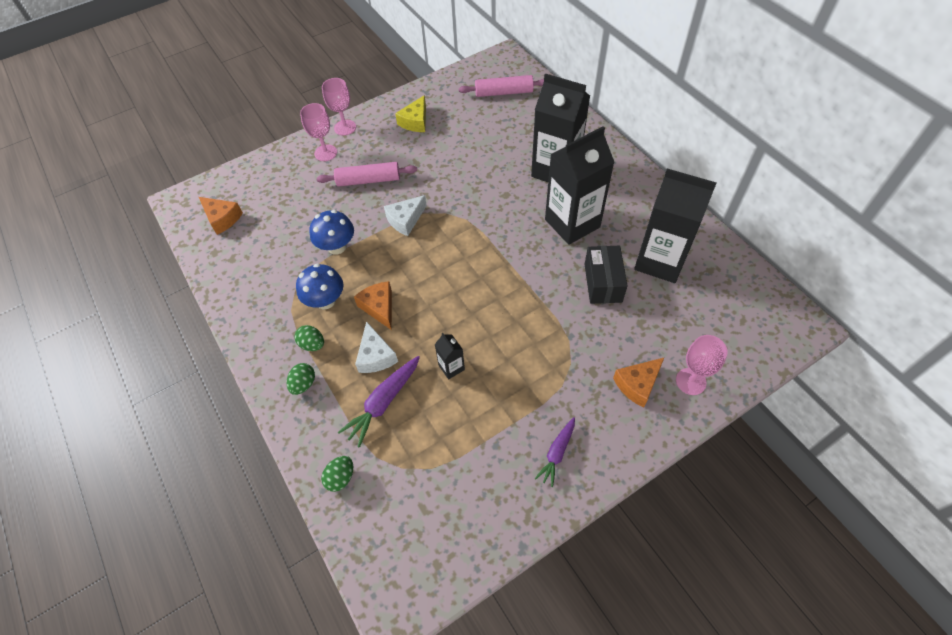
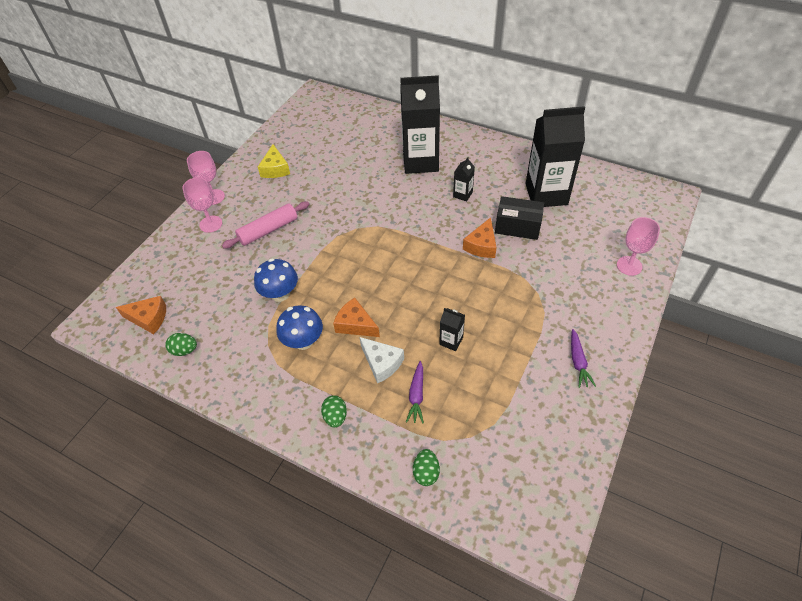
camera: 30 degrees left, 5 degrees down
green egg [294,325,324,351] -> green egg moved to [165,333,197,356]
purple carrot [338,356,420,448] -> purple carrot [406,361,424,424], size x0.66
white cheese [384,195,427,236] -> none
pink rolling pin [459,75,544,97] -> none
black carton [545,126,615,245] -> black carton [453,157,475,201], size x0.42
black box [584,246,628,304] -> black box turned 45 degrees counterclockwise [495,196,544,240]
orange cheese [613,358,664,408] -> orange cheese moved to [463,217,497,258]

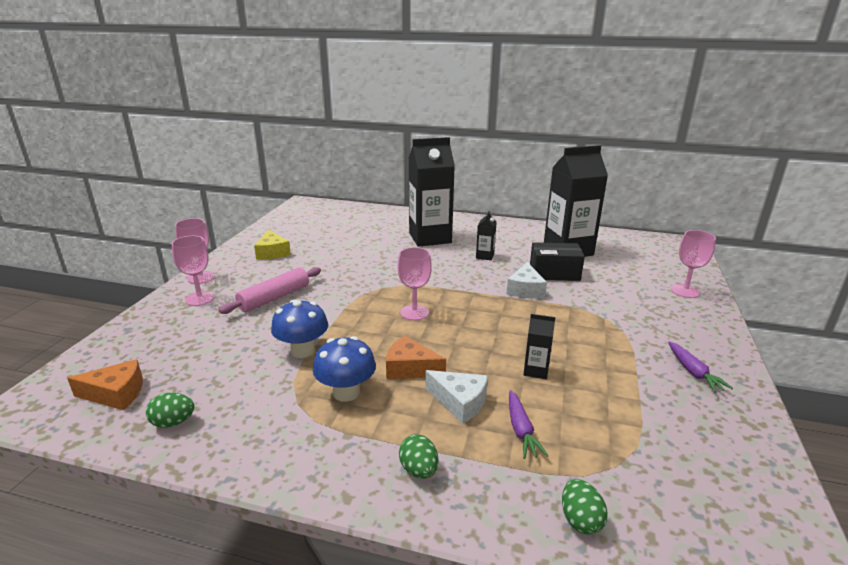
camera: 15 degrees left, 25 degrees down
orange cheese [463,217,497,258] -> white cheese [506,262,547,298]
none -> pink goblet [398,247,432,320]

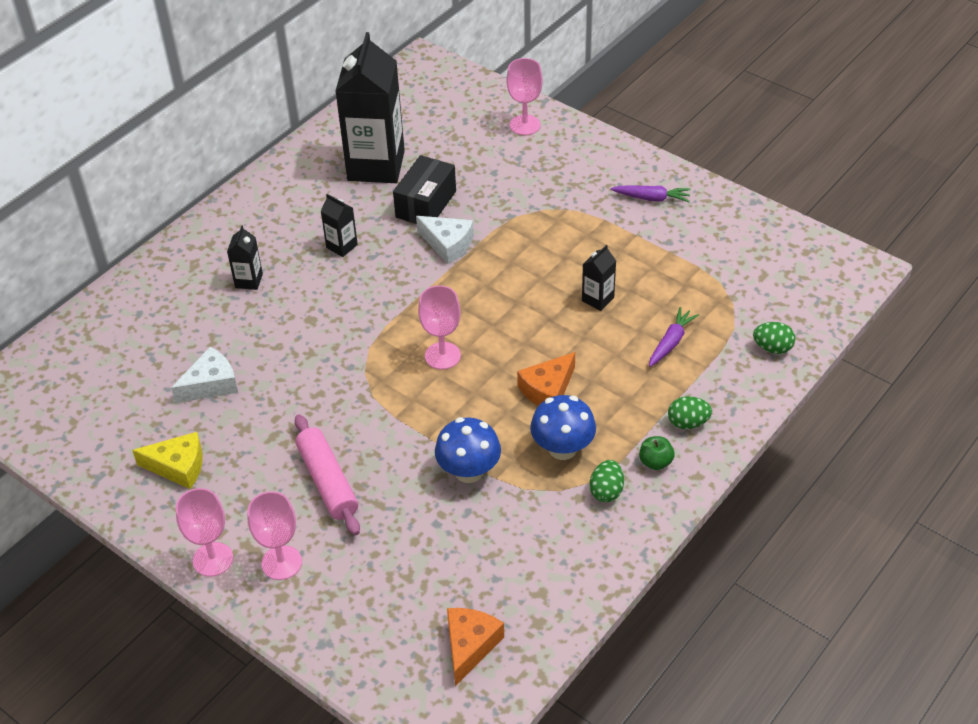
camera: 65 degrees left, 20 degrees up
green egg [146,393,194,428] -> green egg moved to [590,460,624,502]
black carton [408,137,455,247] -> black carton [227,225,263,290], size x0.42
white cheese [425,370,488,424] -> white cheese moved to [171,347,238,403]
purple carrot [509,390,549,459] -> purple carrot turned 75 degrees counterclockwise [649,307,699,367]
none -> green apple [639,436,675,470]

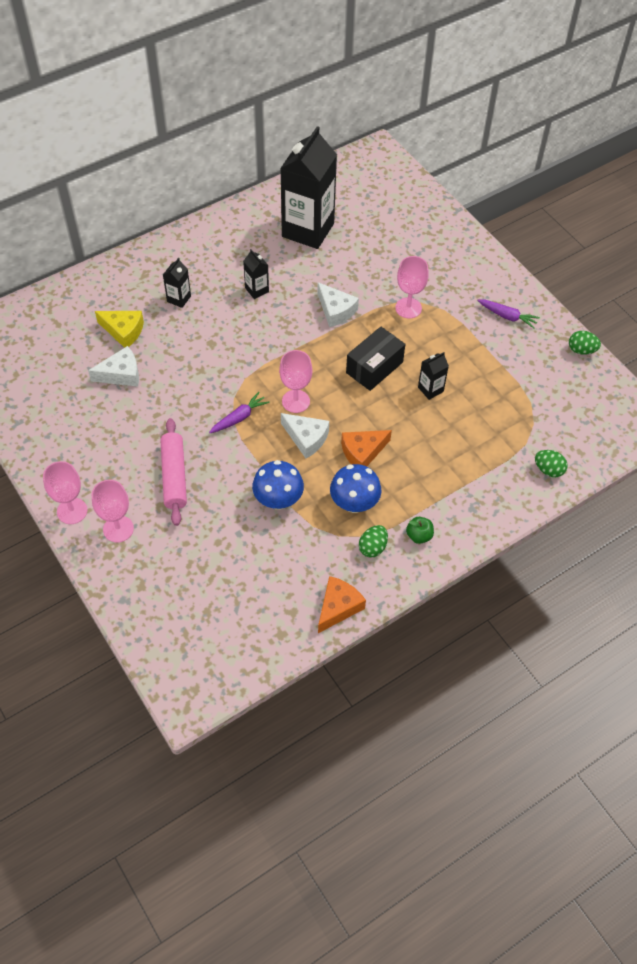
camera: 15 degrees right, 10 degrees up
yellow cheese [132,432,203,489] -> yellow cheese moved to [95,311,144,348]
black box [393,155,456,224] -> black box moved to [346,327,405,391]
orange cheese [447,608,504,686] -> orange cheese moved to [318,576,366,633]
pink goblet [507,58,543,135] -> pink goblet moved to [395,256,429,318]
purple carrot [649,307,699,367] -> purple carrot moved to [209,392,269,433]
green egg [668,396,712,429] -> green egg moved to [569,331,601,355]
none -> white cheese [281,413,329,458]

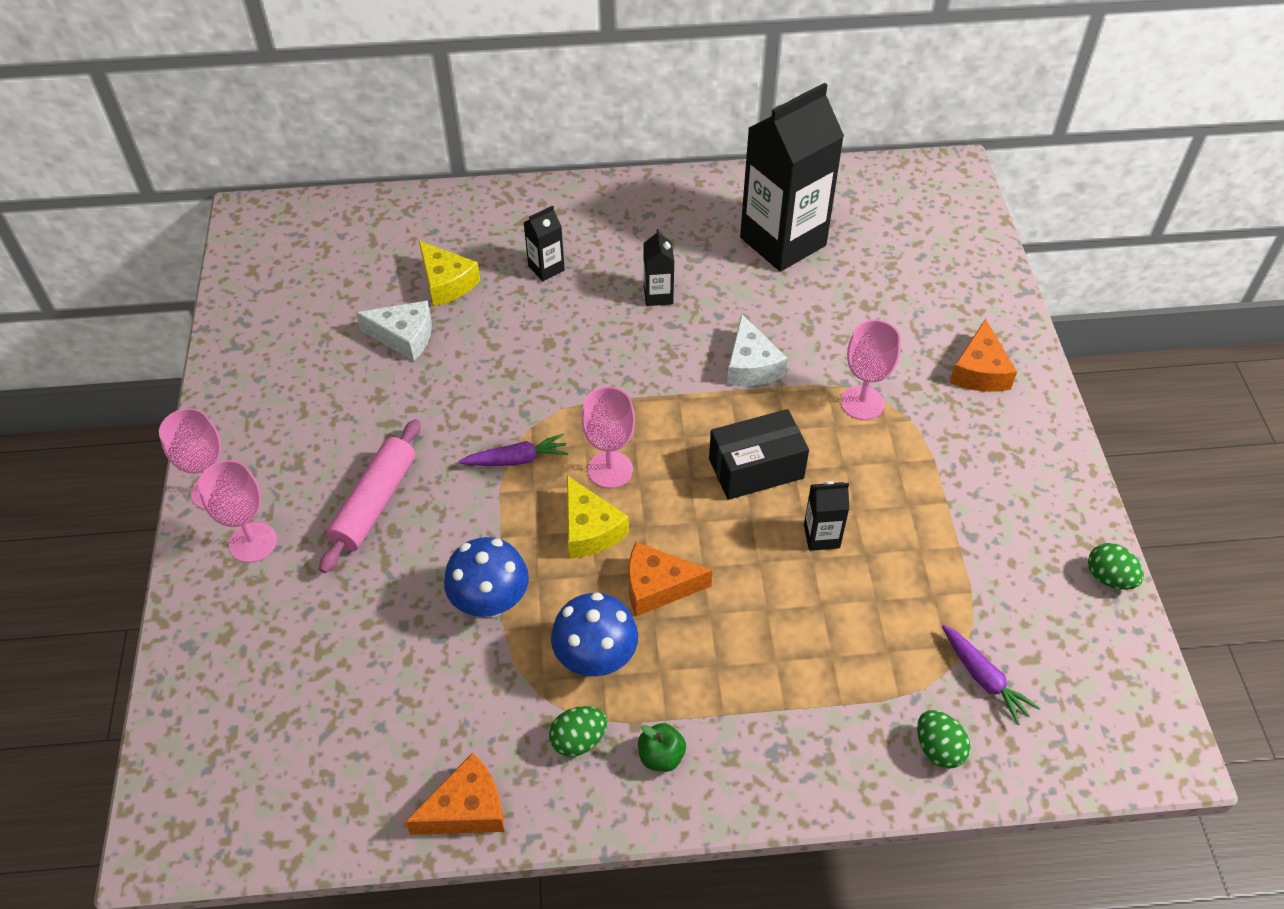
camera: 30 degrees right, 5 degrees down
white cheese [281,413,329,458] -> yellow cheese [567,475,629,559]
purple carrot [477,300,540,329] -> purple carrot moved to [942,625,1040,725]
none -> orange cheese [950,319,1017,392]

